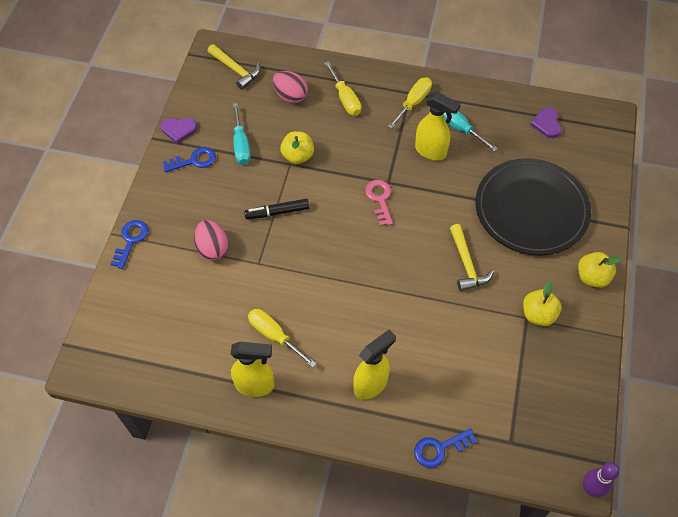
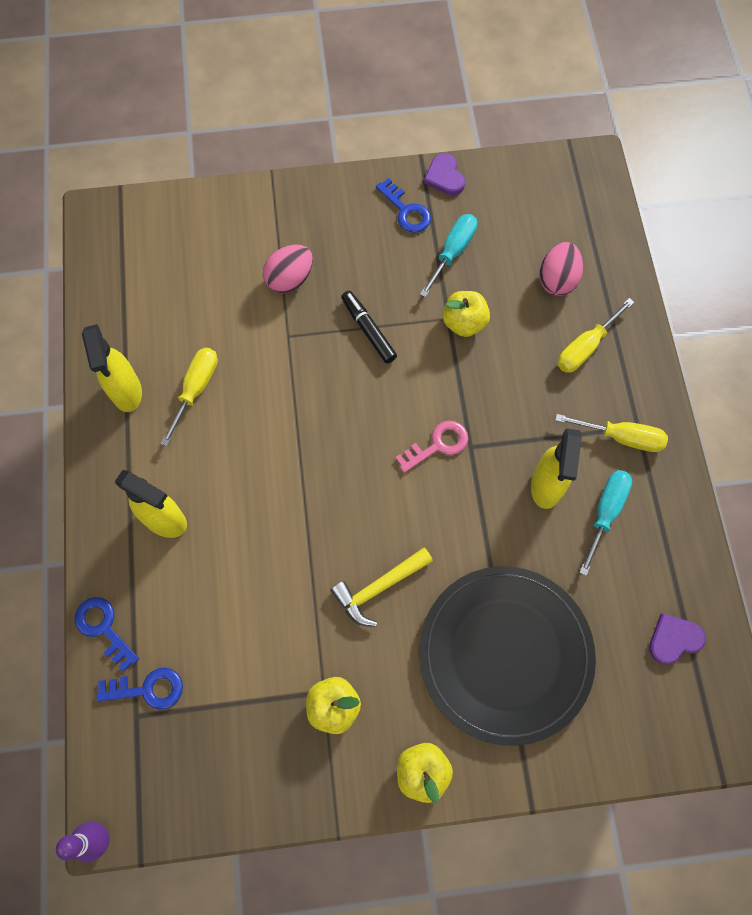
camera: 70 degrees right, 10 degrees up
blue key [111,220,148,269] -> blue key moved to [96,668,183,710]
yellow hammer [207,44,260,90] -> none
turquoise screwdriver [233,103,251,165] -> turquoise screwdriver turned 150 degrees clockwise [420,214,477,297]

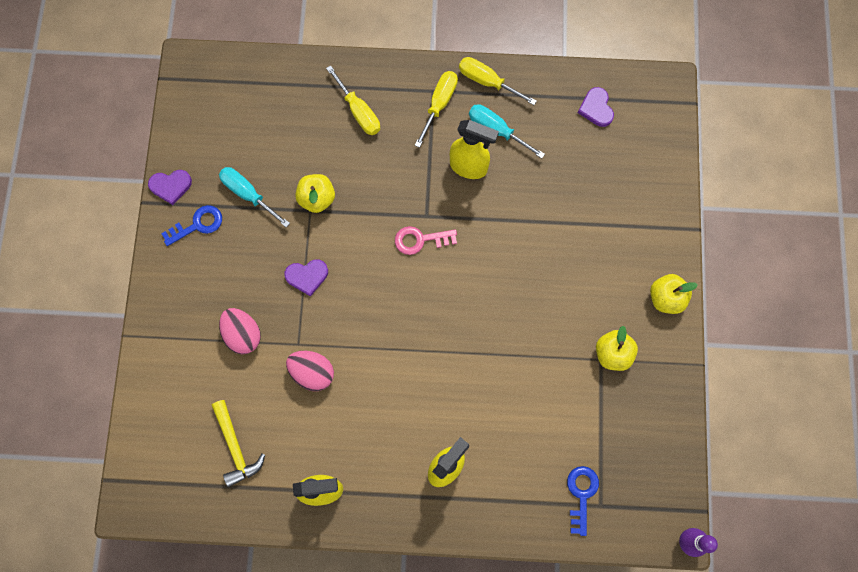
camera: 80 degrees left, 5 degrees up
blue key [75,597,139,672] -> none
yellow screwdriver [161,348,218,446] -> yellow screwdriver moved to [459,57,537,105]
yellow hammer [331,547,433,627] -> yellow hammer moved to [212,400,265,487]
black marker [341,291,397,364] -> purple heart [284,259,328,297]
pink key [396,421,468,473] -> pink key turned 75 degrees counterclockwise [395,226,457,255]
black plate [420,566,596,746] -> none
pink egg [539,242,583,296] -> pink egg moved to [286,351,334,391]

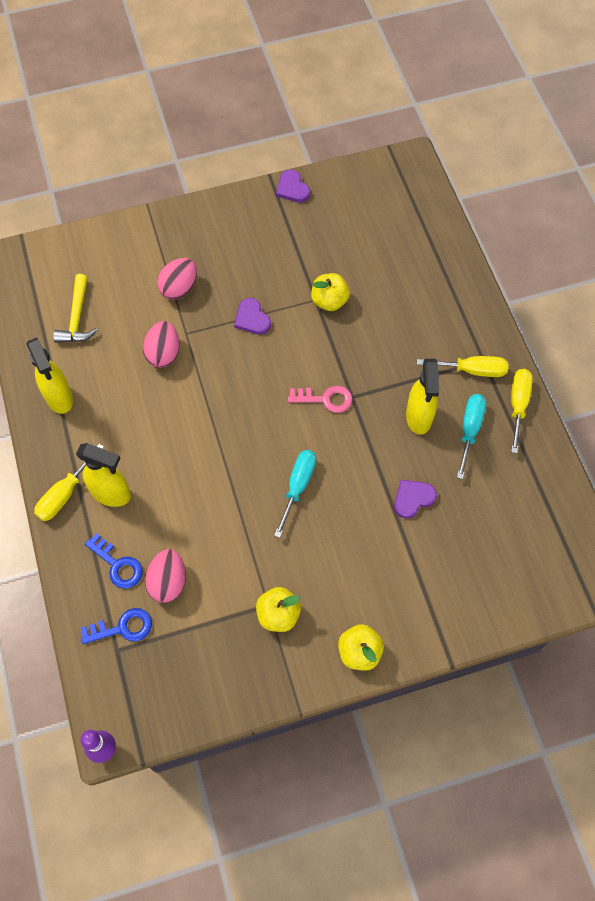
camera: 70 degrees right, 10 degrees down
blue key [161,205,222,246] -> blue key moved to [85,533,143,588]
yellow hammer [212,400,265,487] -> yellow hammer turned 45 degrees counterclockwise [53,274,98,343]
turquoise screwdriver [219,167,290,227] -> turquoise screwdriver moved to [274,450,316,538]
yellow screwdriver [326,65,380,135] -> yellow screwdriver moved to [34,444,104,521]
pink key [395,226,457,255] -> pink key turned 120 degrees clockwise [288,386,353,413]
purple heart [578,87,614,127] -> purple heart moved to [394,480,437,519]
none -> pink egg [145,549,186,603]

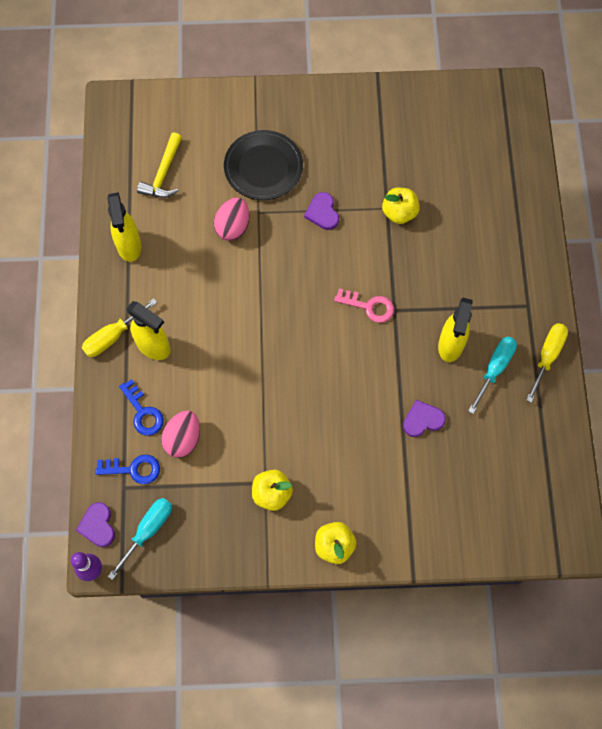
camera: 15 degrees right, 5 degrees up
pink egg [157,258,197,300] -> black plate [224,130,303,200]
turquoise screwdriver [274,450,316,538] -> turquoise screwdriver moved to [108,498,172,580]
purple heart [276,170,310,203] -> purple heart moved to [76,502,115,547]
yellow screwdriver [417,356,509,377] -> none

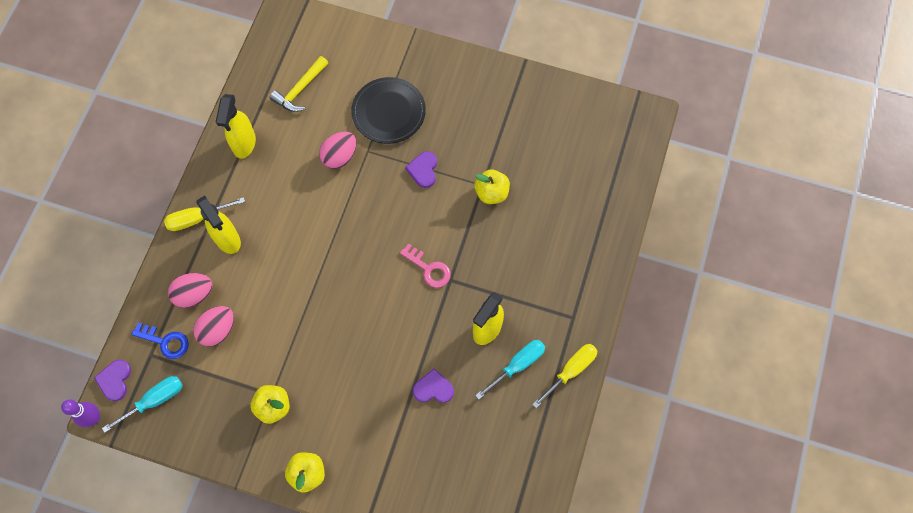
camera: 20 degrees right, 0 degrees up
blue key [119,379,164,436] -> pink egg [168,273,213,308]

